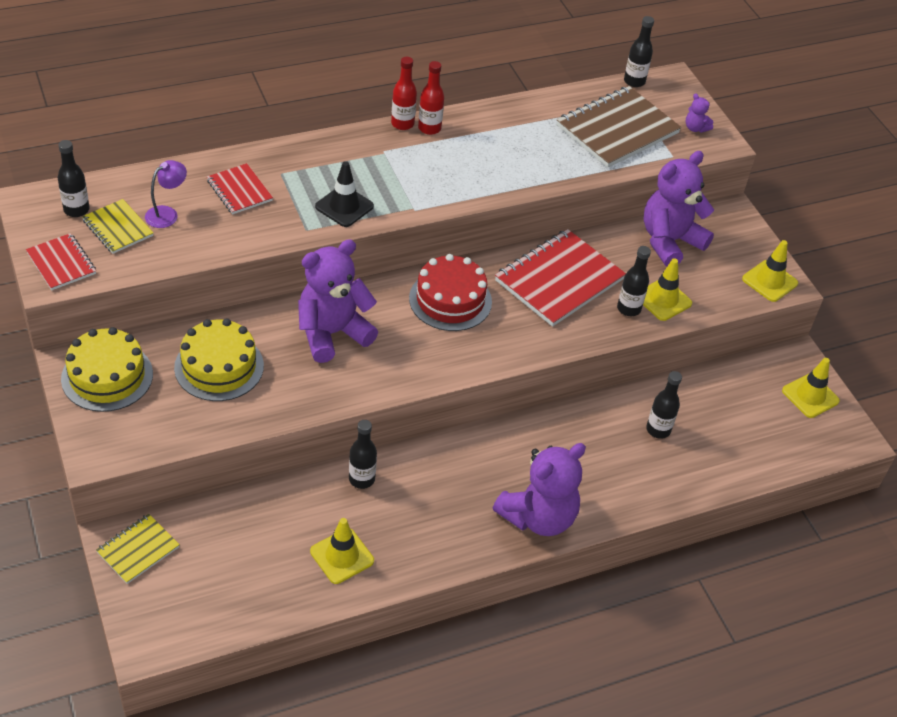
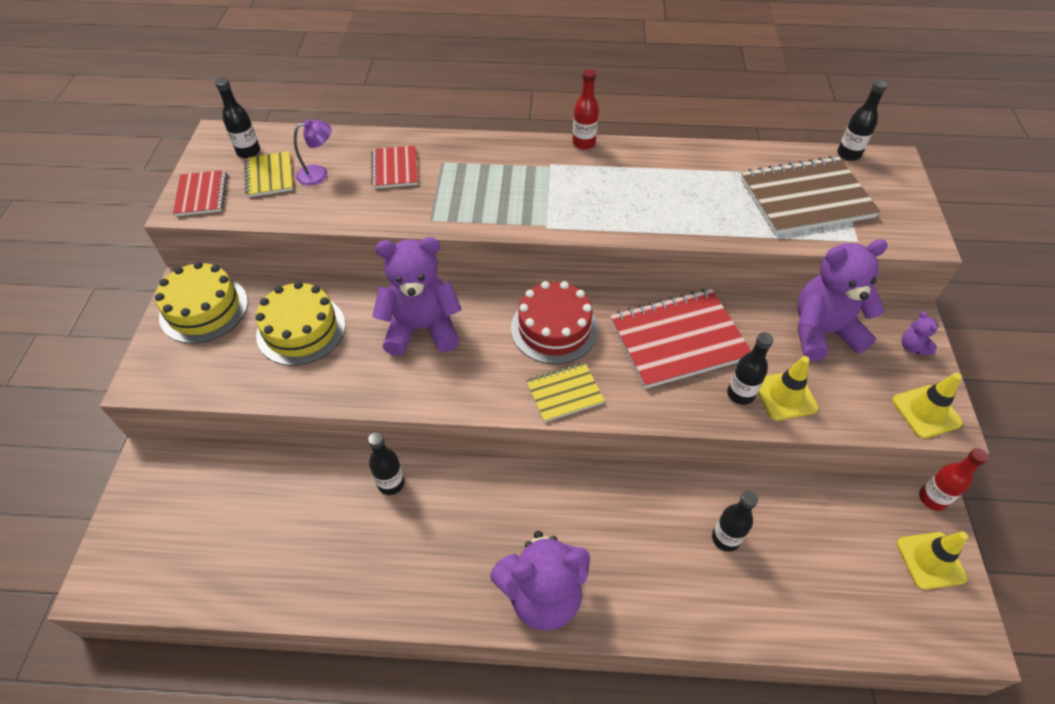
camera: 30 degrees right, 5 degrees up
yellow notebook [96,514,180,584] -> yellow notebook moved to [526,362,605,422]
yellow traffic cone [310,518,374,584] -> none
black traffic cone [315,161,374,227] -> none
red bottle [418,61,444,135] -> red bottle moved to [919,448,988,511]
purple teddy bear [686,93,714,133] -> purple teddy bear moved to [902,311,938,355]

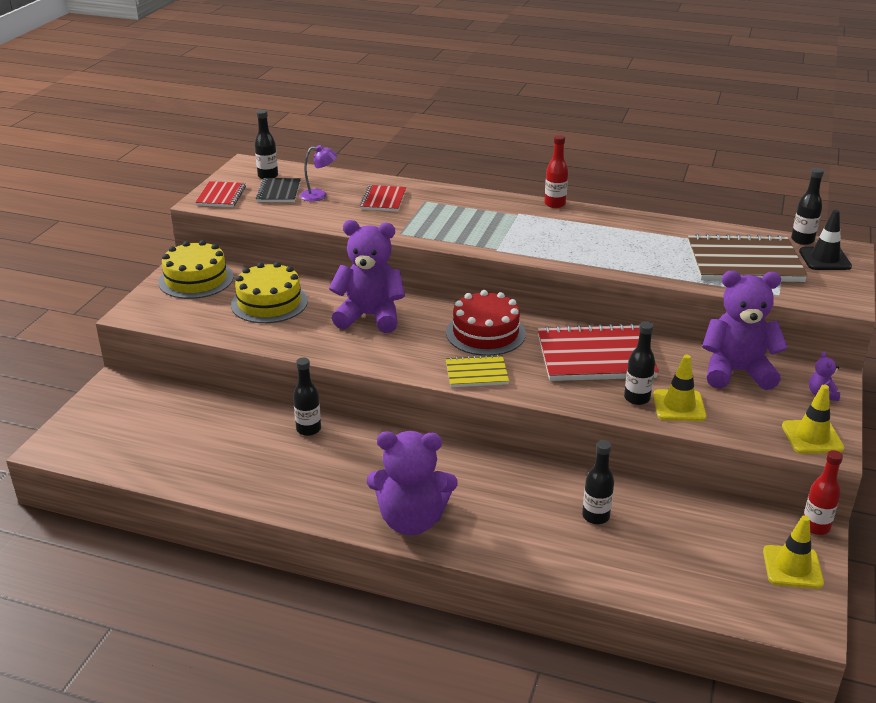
camera: 15 degrees right, 20 degrees down
yellow notebook [244,151,293,197] -> black notebook [256,178,301,202]
none -> black traffic cone [799,210,852,270]

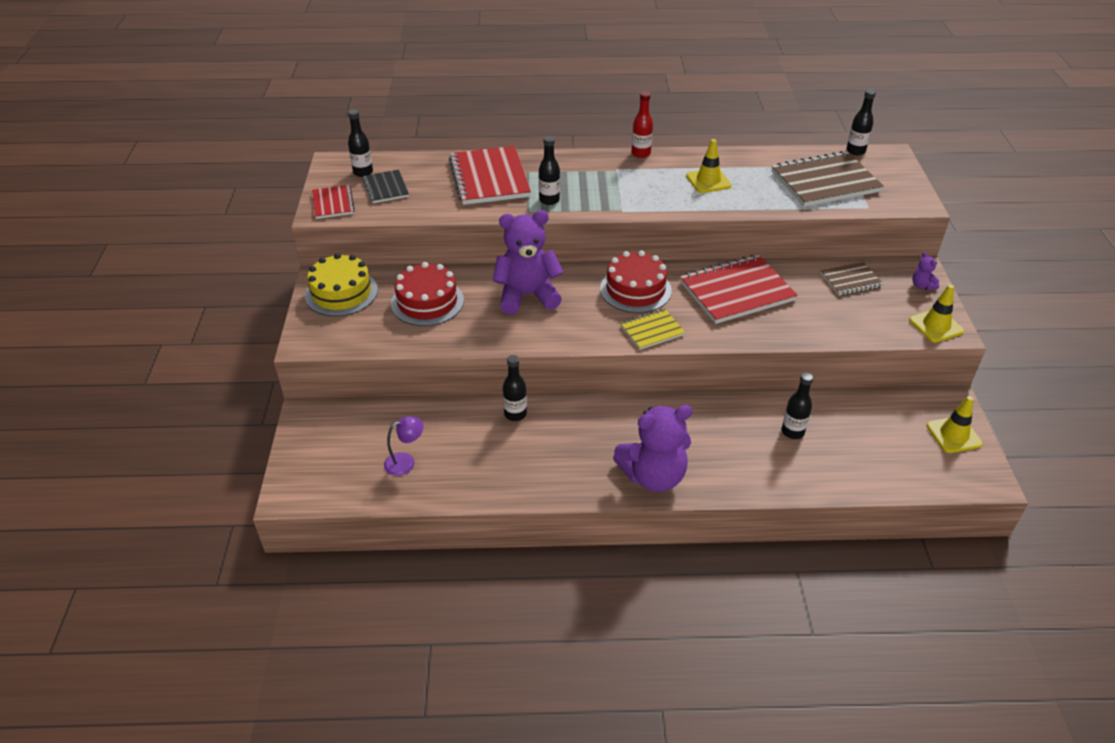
camera: 20 degrees left, 10 degrees up
yellow cake [231,262,308,323] -> red cake [391,262,464,326]
purple lamp [300,145,337,202] -> purple lamp moved to [384,416,424,476]
red notebook [360,185,407,212] -> red notebook [449,146,531,205], size x1.87
black bottle [624,321,655,405] -> black bottle moved to [539,136,560,205]
yellow traffic cone [653,355,706,421] -> yellow traffic cone moved to [686,139,731,193]
purple teddy bear [702,271,788,390] -> brown notebook [820,262,883,295]
black traffic cone [799,210,852,270] -> none
red bottle [803,450,843,535] -> none

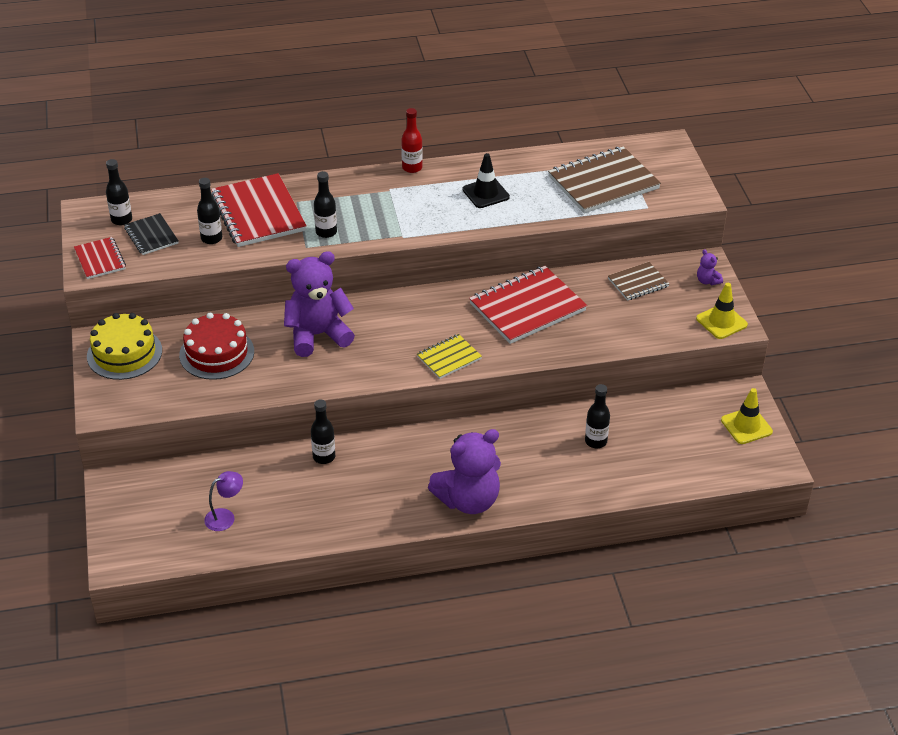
camera: 10 degrees left, 0 degrees up
red cake [600,250,672,313] -> none
yellow traffic cone [686,139,731,193] -> black traffic cone [462,153,510,208]
black bottle [846,89,876,156] -> black bottle moved to [197,178,222,244]

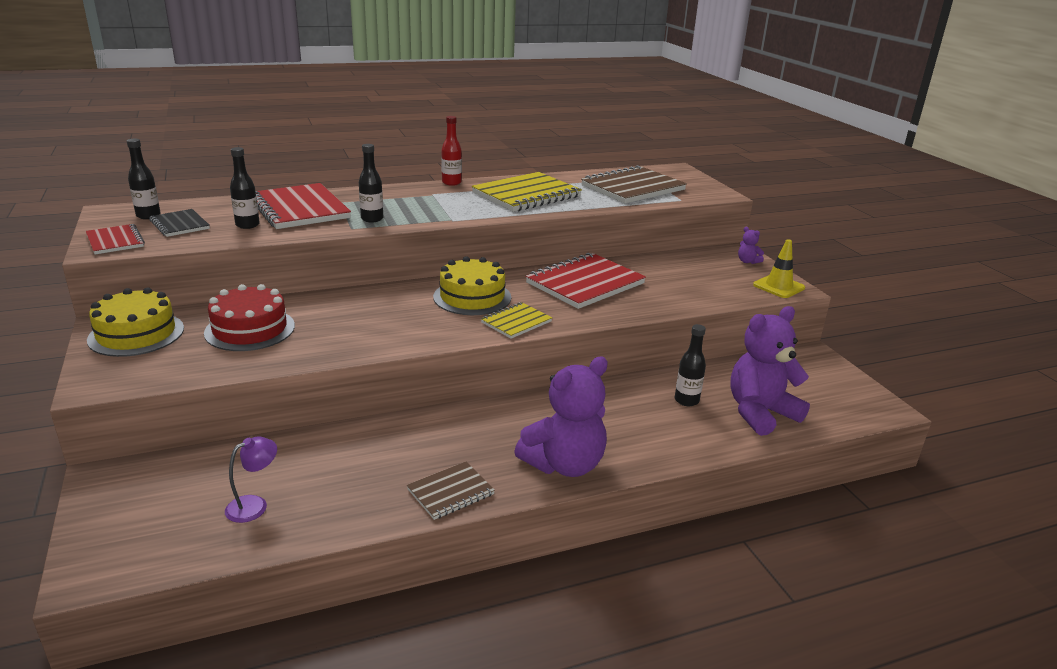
camera: 10 degrees left, 15 degrees down
purple teddy bear [284,251,355,357] -> purple teddy bear moved to [730,306,810,436]
black bottle [311,399,335,464] -> none
black traffic cone [462,153,510,208] -> yellow notebook [472,172,582,212]
brown notebook [608,262,669,301] -> brown notebook moved to [407,461,495,520]
yellow traffic cone [721,388,773,444] -> none
none -> yellow cake [433,256,511,315]

